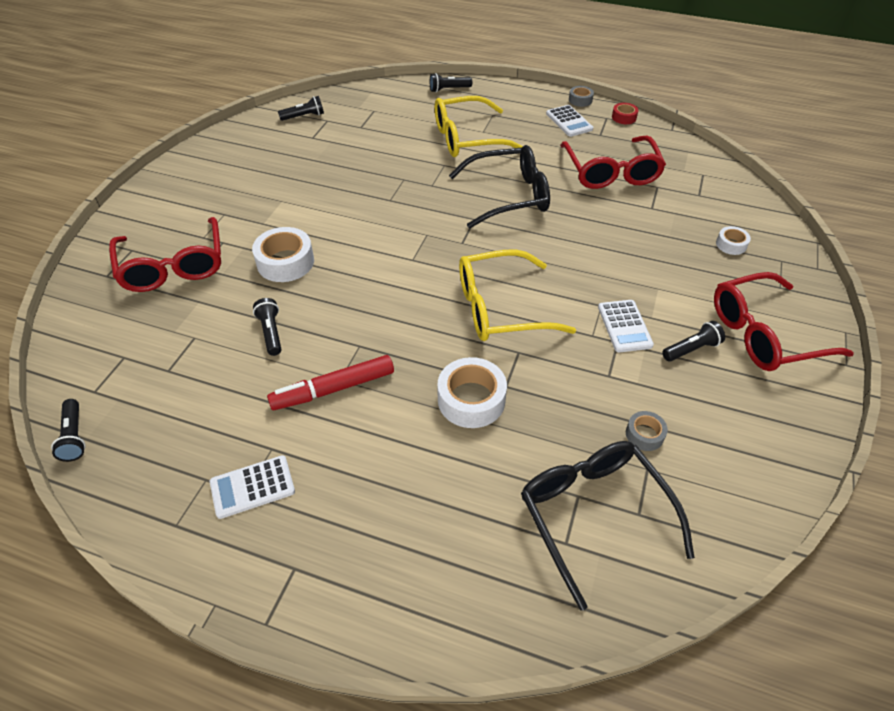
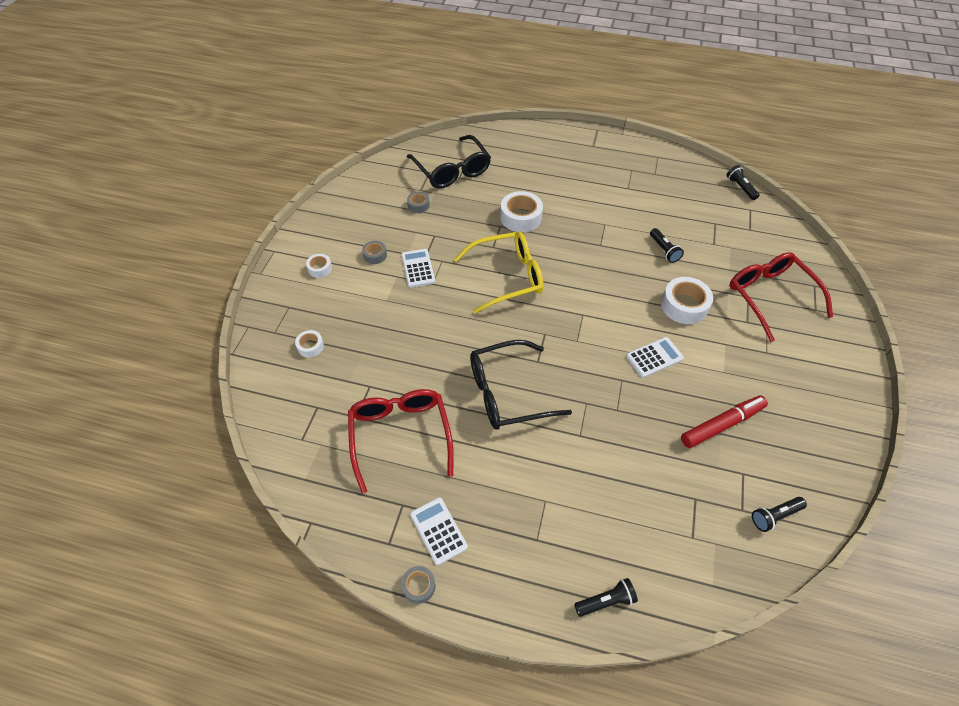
camera: 175 degrees right, 5 degrees up
white calculator [210,455,295,519] -> white calculator moved to [626,337,684,378]
red marker [267,355,394,410] -> red marker moved to [681,396,768,448]
yellow glasses [435,96,523,157] -> none
red tape [612,103,638,124] -> none
black flashlight [662,321,725,362] -> grey tape [362,241,387,264]
red glasses [714,272,854,371] -> white tape [306,254,332,278]

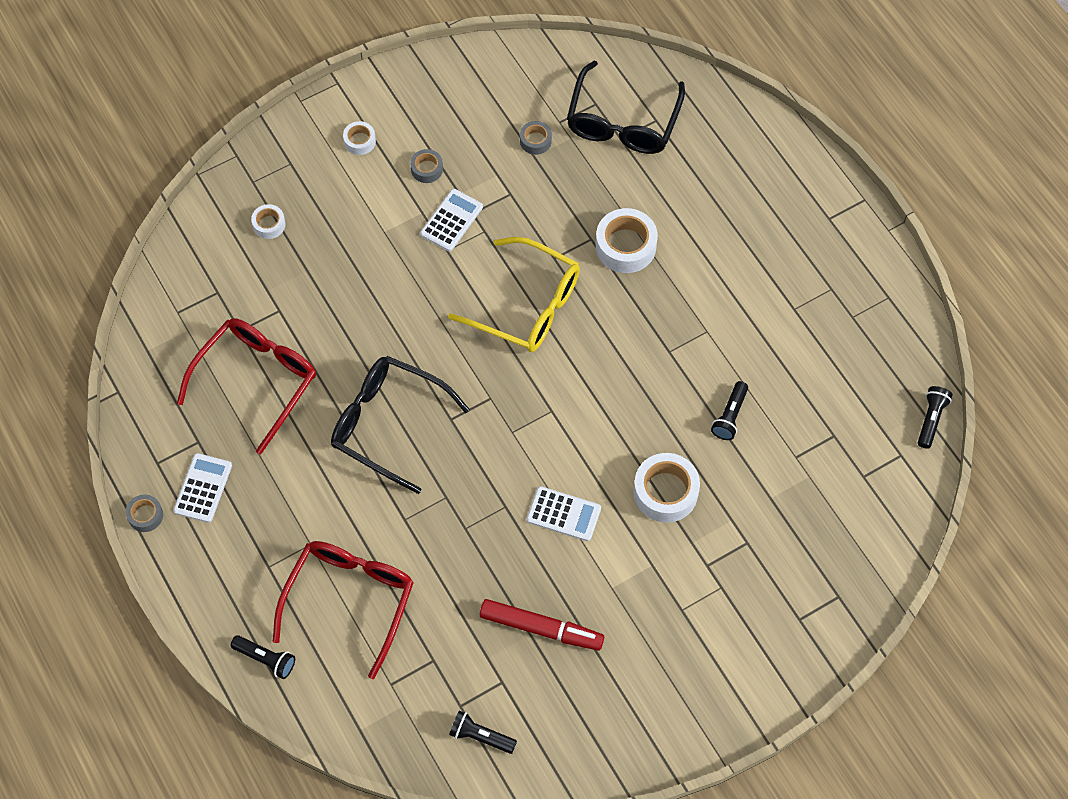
camera: 45 degrees right, 10 degrees up
red glasses [729,252,833,342] -> red glasses moved to [273,541,414,679]

